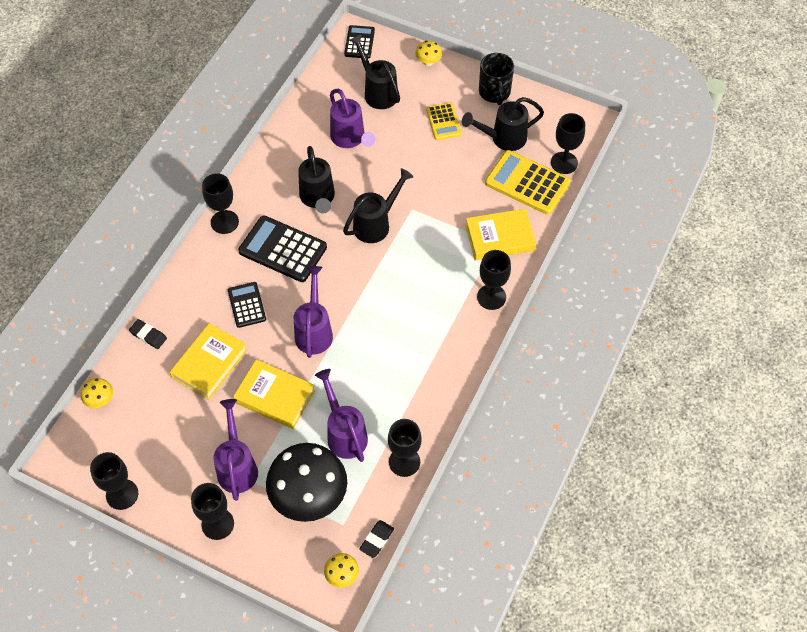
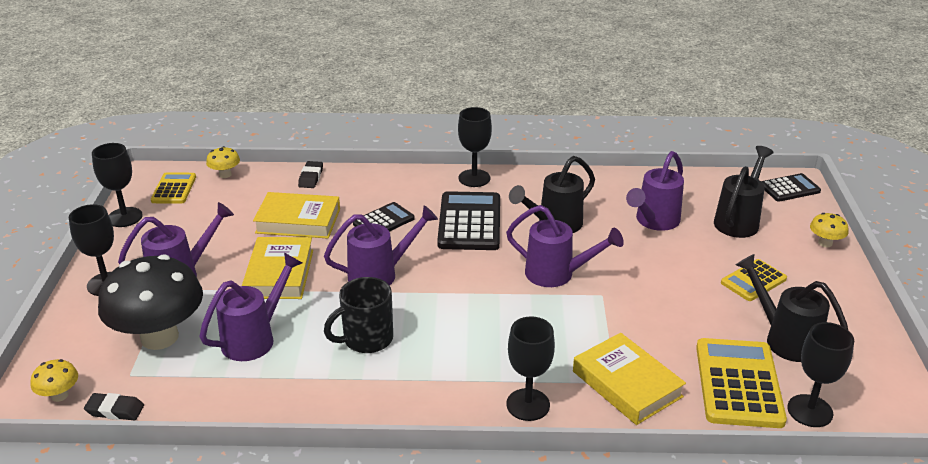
camera: 65 degrees right, 25 degrees down
black watering can [343,168,413,243] -> purple watering can [506,205,624,287]
black goblet [388,419,422,477] -> none
black mug [479,53,514,105] -> black mug moved to [324,277,393,353]
none -> yellow calculator [151,172,196,204]

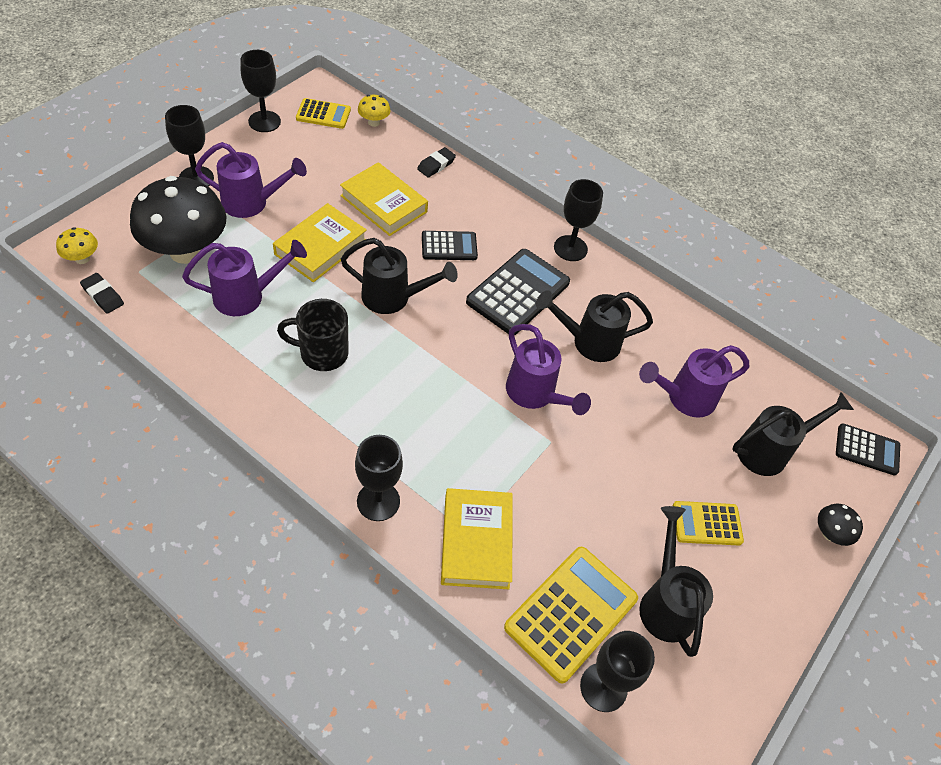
camera: 30 degrees right, 20 degrees up
yellow calculator [151,172,196,204] -> yellow calculator turned 60 degrees clockwise [296,98,351,129]
purple watering can [324,205,438,286] -> black watering can [341,238,458,314]
yellow mushroom [810,213,849,247] -> black mushroom [818,504,863,546]

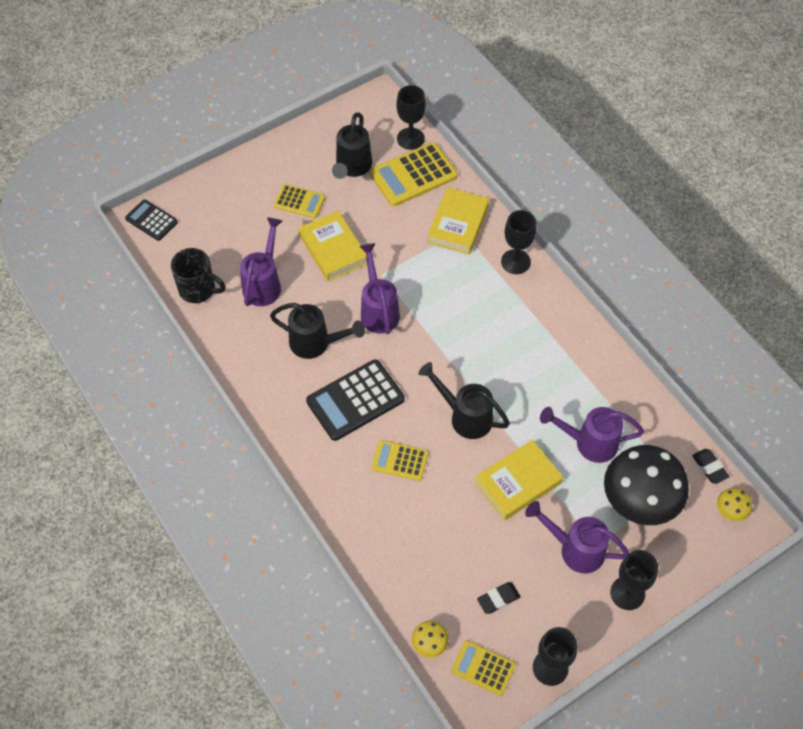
camera: 155 degrees left, 5 degrees up
black mug [277,299,349,371] -> black mug moved to [171,248,226,303]
yellow book [340,162,428,236] -> yellow book moved to [298,211,367,281]
black eraser [417,147,456,178] -> black eraser moved to [477,582,521,614]
black calculator [422,231,478,260] -> yellow calculator [372,440,428,481]
black goblet [554,179,603,261] -> none
purple watering can [639,345,749,418] -> purple watering can turned 75 degrees counterclockwise [240,217,282,306]
black watering can [732,392,854,476] -> none
black mushroom [818,504,863,546] -> none

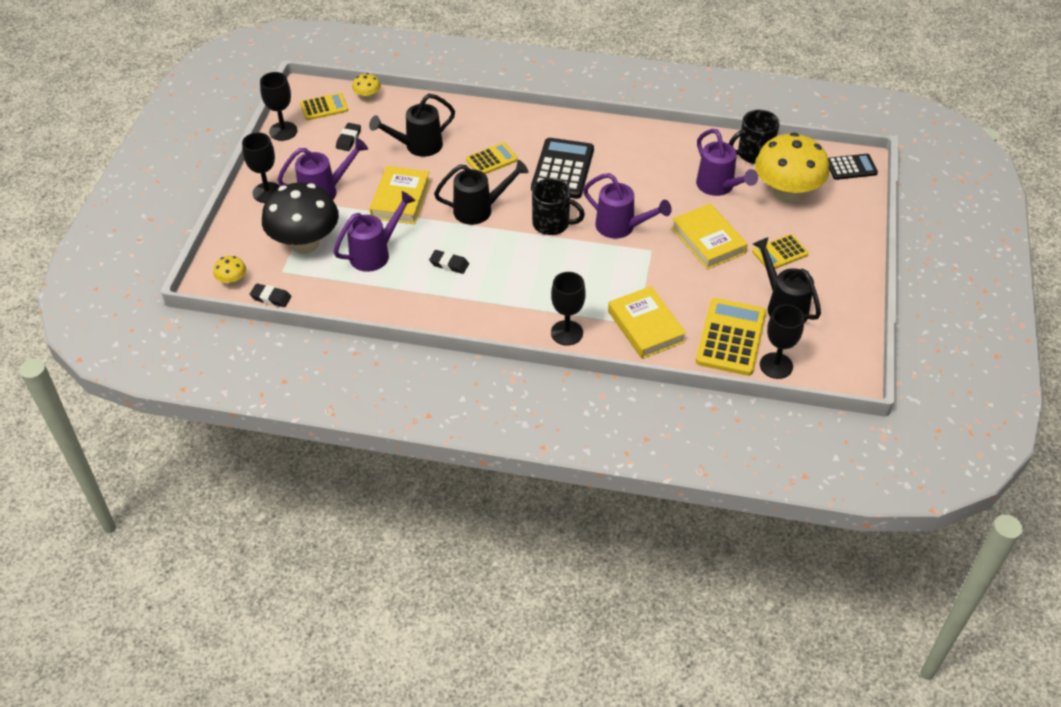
camera: 135 degrees right, 10 degrees down
black watering can [270,303,365,359] -> black watering can moved to [369,93,455,157]
yellow book [298,211,367,281] -> yellow book turned 45 degrees clockwise [671,203,748,270]
none -> black eraser [429,250,469,274]
none -> black mug [532,178,585,235]
none -> yellow mushroom [755,133,829,203]

